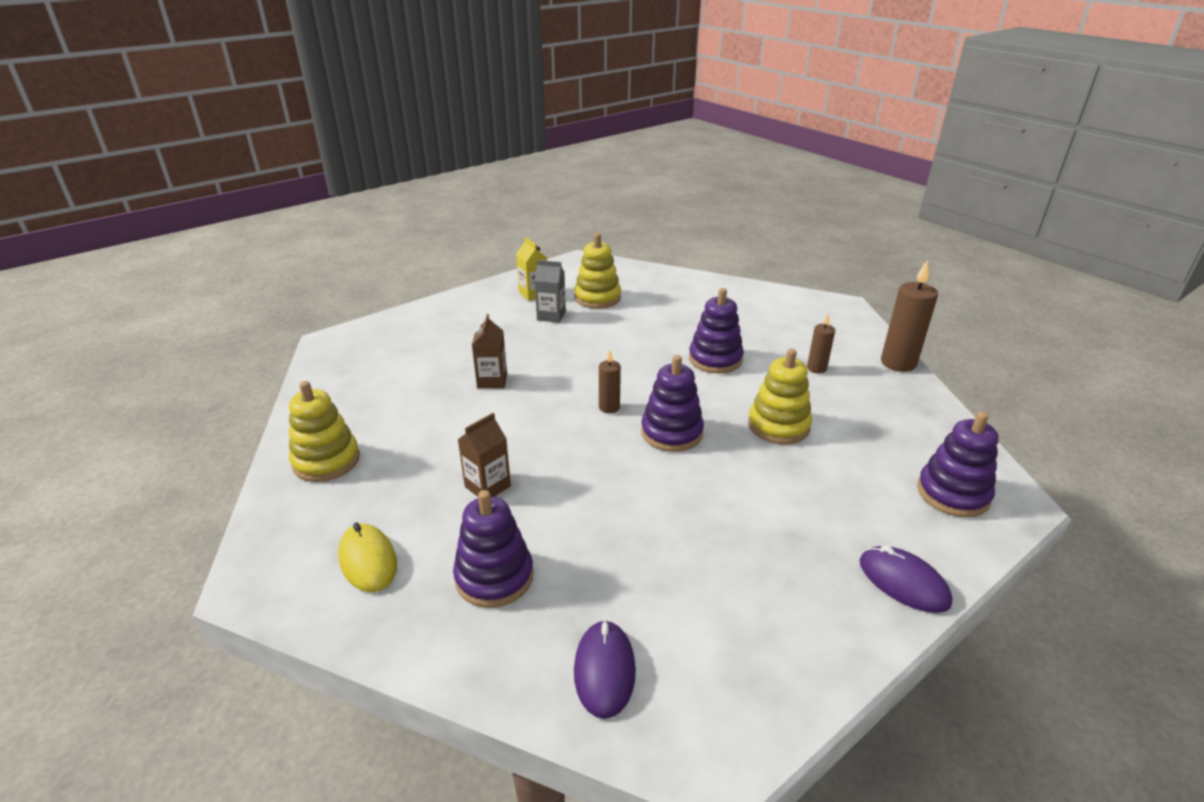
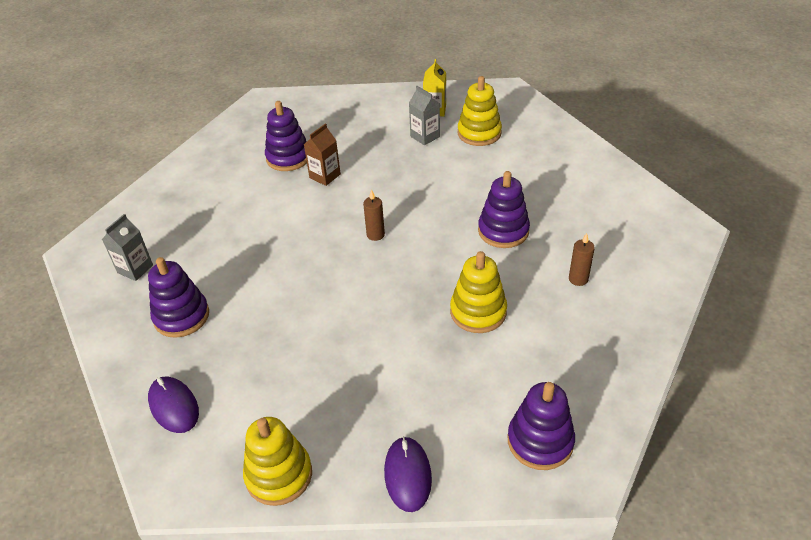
camera: 40 degrees right, 10 degrees up
yellow stacking toy [289,381,360,482] -> yellow stacking toy moved to [243,417,312,506]
yellow mouse [338,522,397,592] -> grey carton [102,214,153,281]
brown carton [458,413,511,497] -> none
purple mouse [574,620,636,719] -> purple mouse turned 75 degrees counterclockwise [148,377,199,433]
purple stacking toy [641,355,704,452] -> purple stacking toy moved to [265,101,307,171]
brown candle [881,260,938,372] -> none

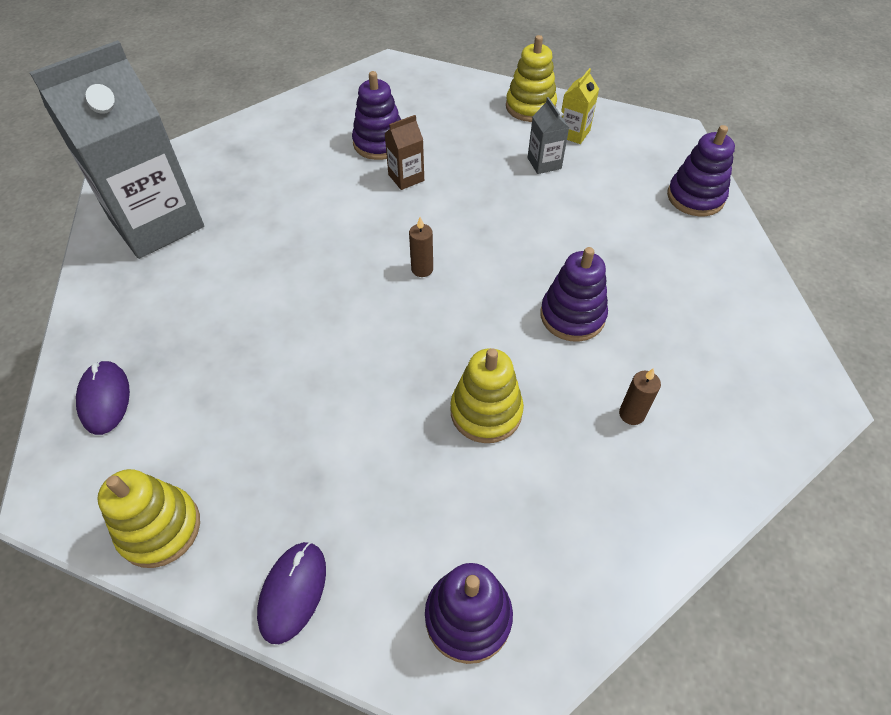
camera: 20 degrees right, 10 degrees up
grey carton [102,214,153,281] -> grey carton [29,40,204,259], size x2.48
purple stacking toy [148,257,209,338] -> purple stacking toy moved to [667,125,735,216]
yellow stacking toy [458,76,502,146] -> yellow stacking toy moved to [506,35,557,122]

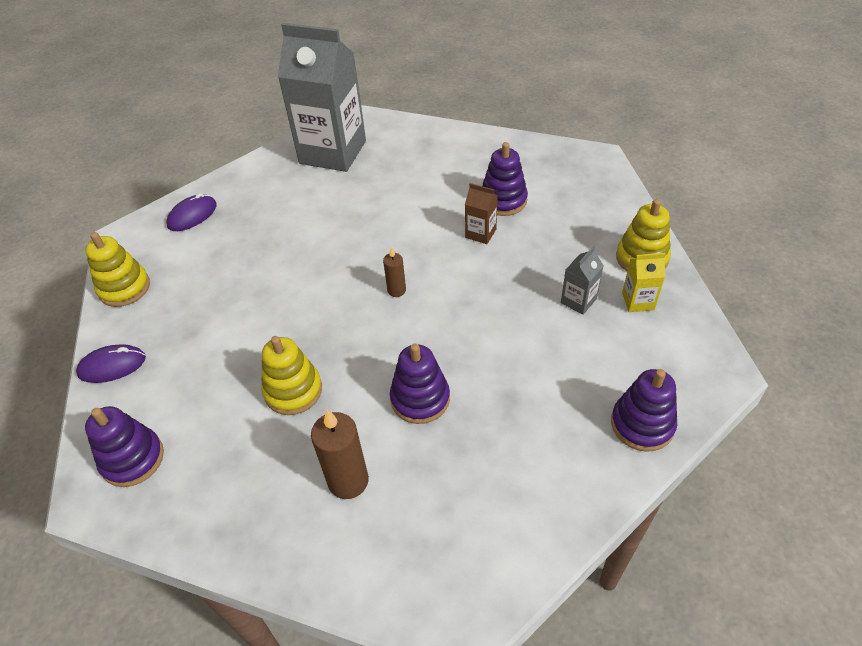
camera: 60 degrees right, 5 degrees down
brown candle [619,368,661,425] -> brown candle [311,409,369,499], size x1.78

